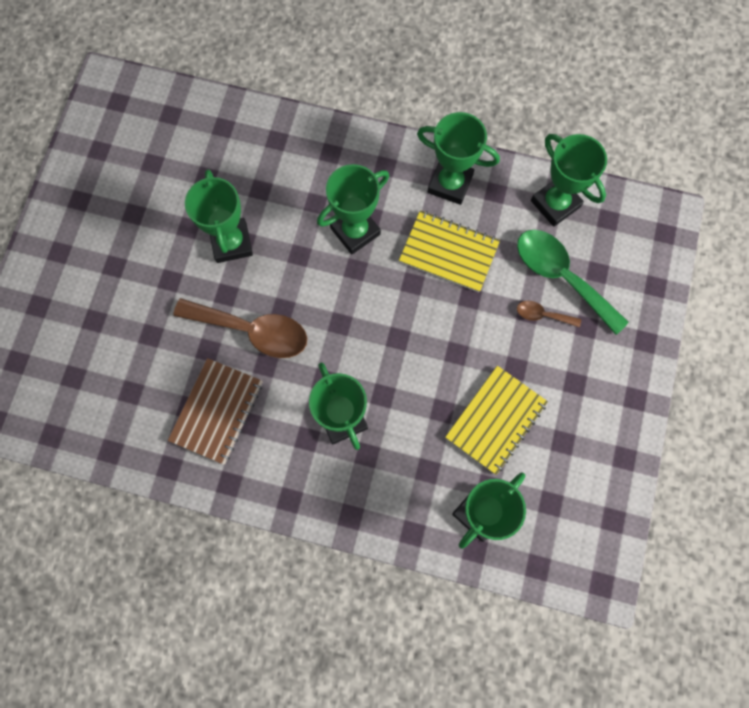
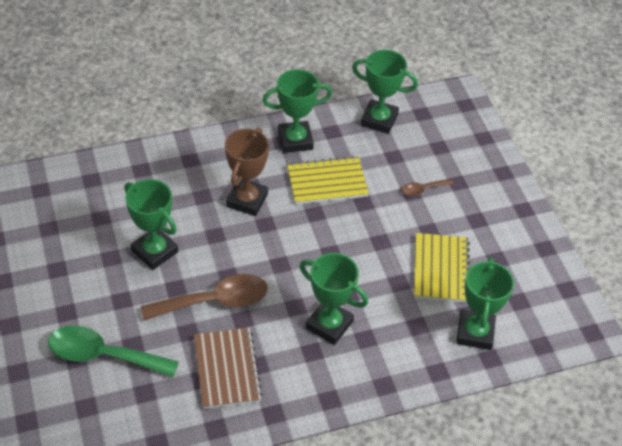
camera: 35 degrees left, 25 degrees down
green trophy [317,164,389,254] -> brown trophy [225,128,269,216]
green spoon [517,230,629,335] -> green spoon moved to [48,325,179,377]

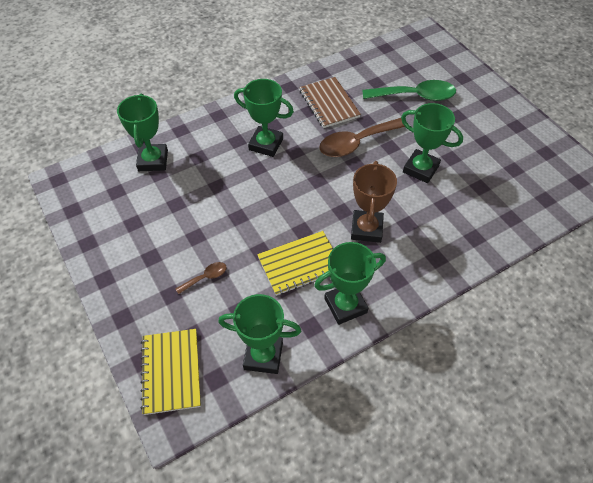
camera: 170 degrees right, 5 degrees up
yellow notebook [414,233,470,303] -> yellow notebook moved to [140,329,201,415]

